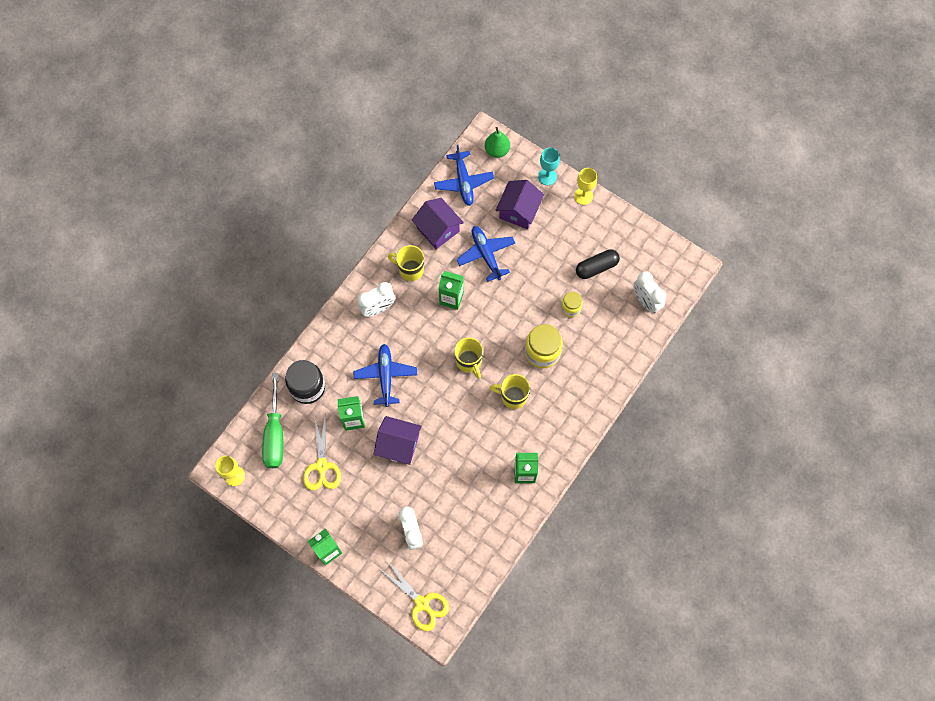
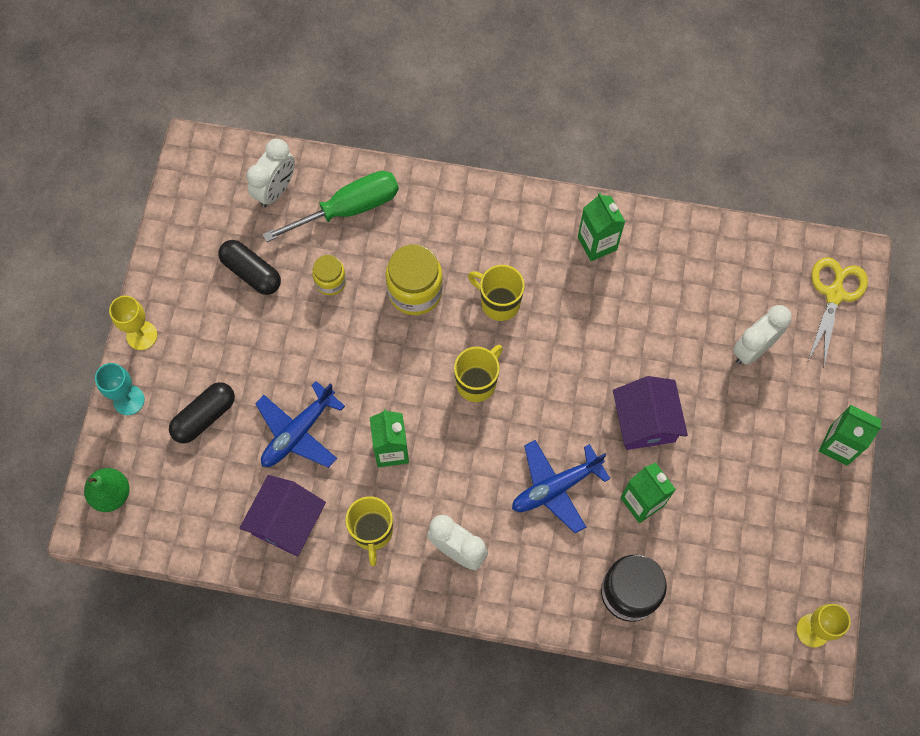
camera: 115 degrees left, 0 degrees up
green screwdriver [262,373,283,468] -> green screwdriver moved to [263,171,399,242]
yellow scissors [303,414,341,491] -> none
blue plane [434,145,494,206] -> none
yellow mug [490,374,530,409] -> yellow mug turned 135 degrees clockwise [468,265,525,321]
purple house [495,180,544,229] -> black capsule [169,382,235,443]

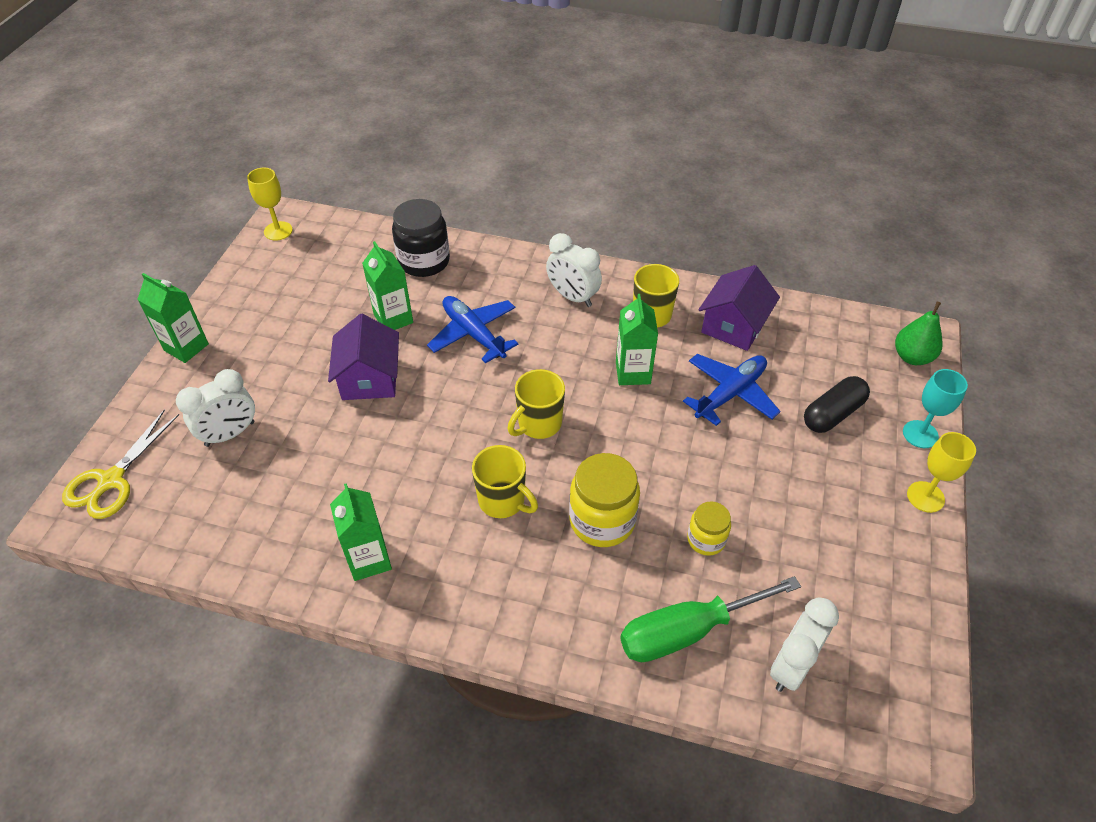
camera: 175 degrees left, 20 degrees down
black capsule [218,240,281,295] -> none
blue plane [512,440,610,533] -> blue plane turned 105 degrees counterclockwise [427,296,518,363]

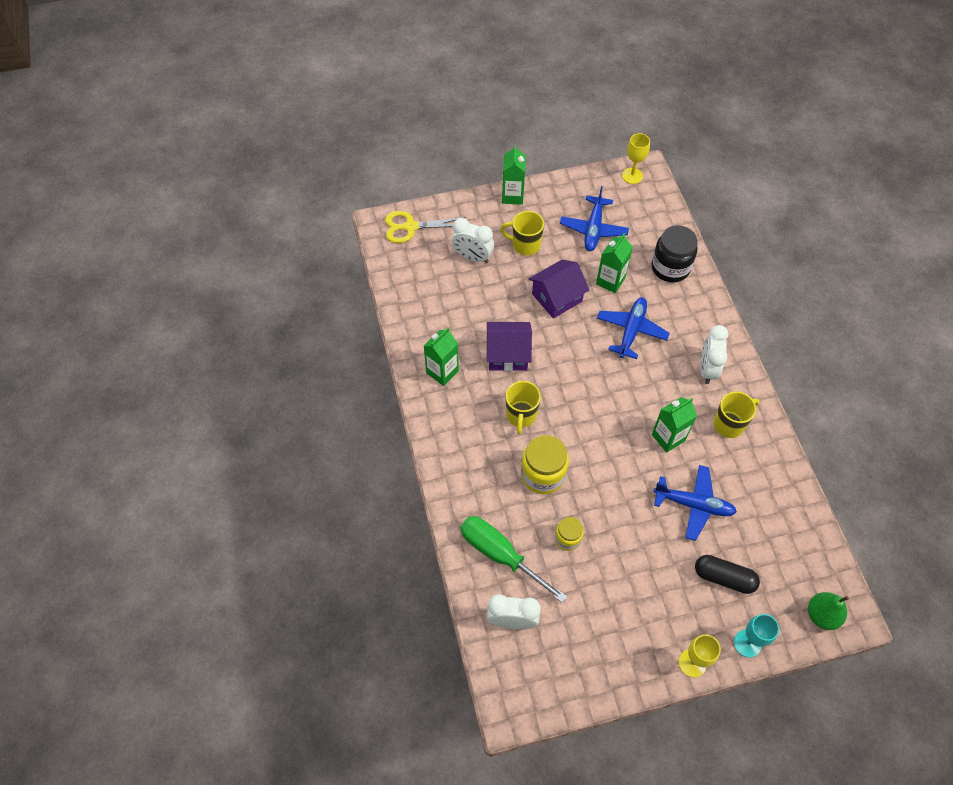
camera: 60 degrees right, 10 degrees up
yellow mug [508,369,565,439] -> yellow mug moved to [500,211,544,256]
purple house [699,265,780,351] -> purple house moved to [487,322,532,371]
none -> blue plane [560,186,629,251]

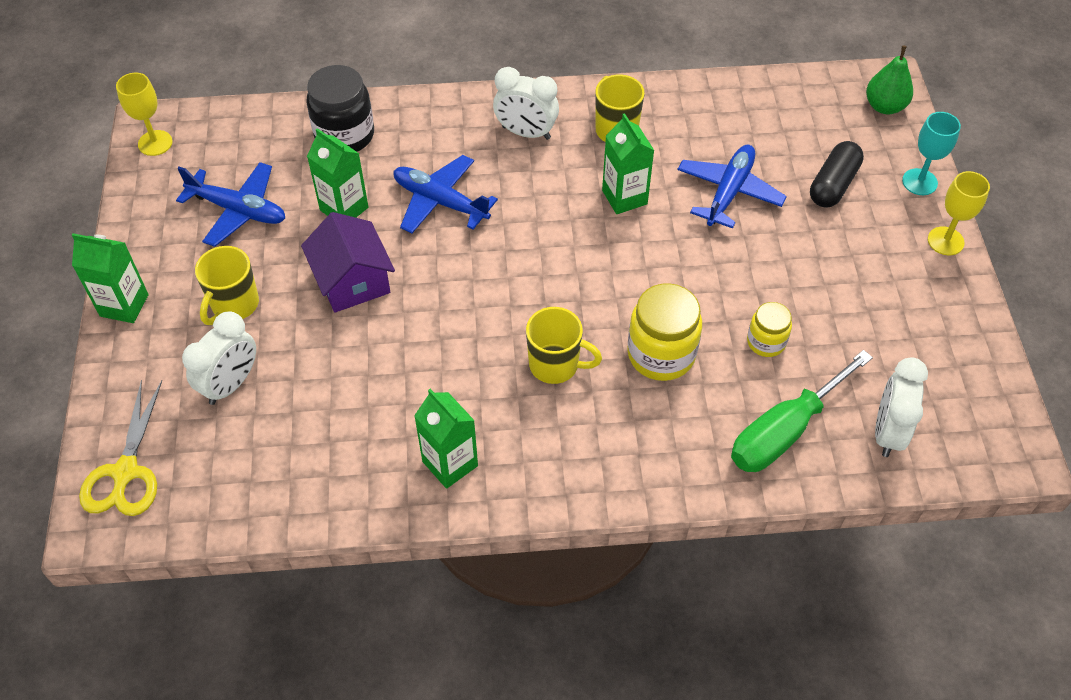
camera: 80 degrees left, 5 degrees down
purple house [487,322,532,371] -> none

